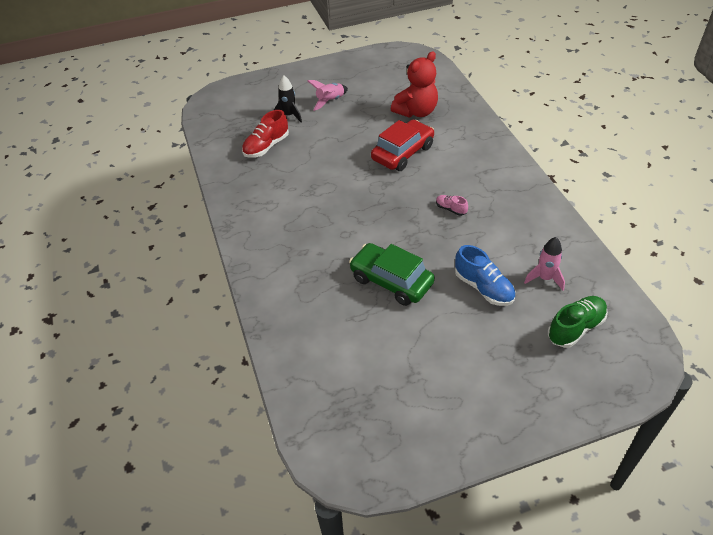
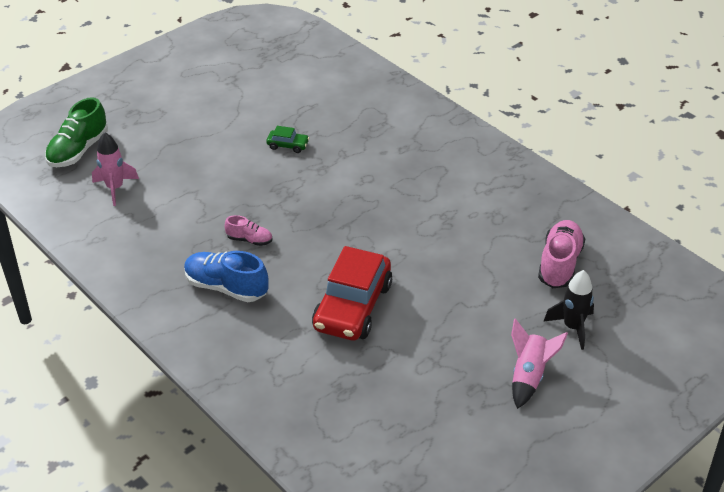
camera: 155 degrees right, 5 degrees down
red shoe [242,110,289,158] -> pink shoe [538,220,585,288]
green car [349,243,435,306] -> green car [266,126,309,153], size x0.43
red teddy bear [391,51,438,118] -> none
blue shoe [455,245,515,306] -> blue shoe moved to [184,251,269,302]

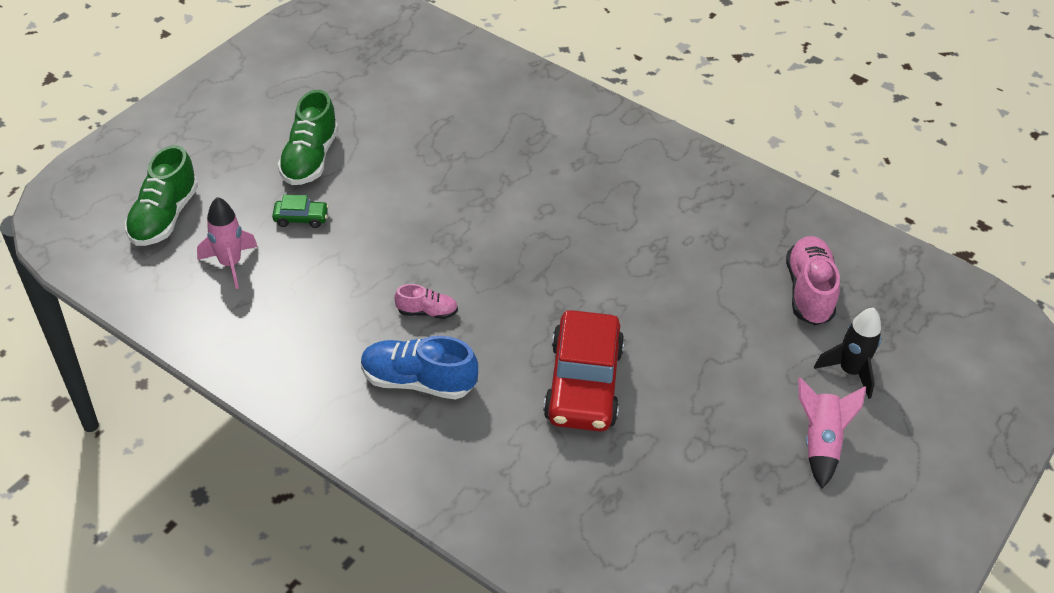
camera: 15 degrees left, 5 degrees up
green car [266,126,309,153] -> green car moved to [272,195,329,228]
none -> green shoe [278,90,338,185]

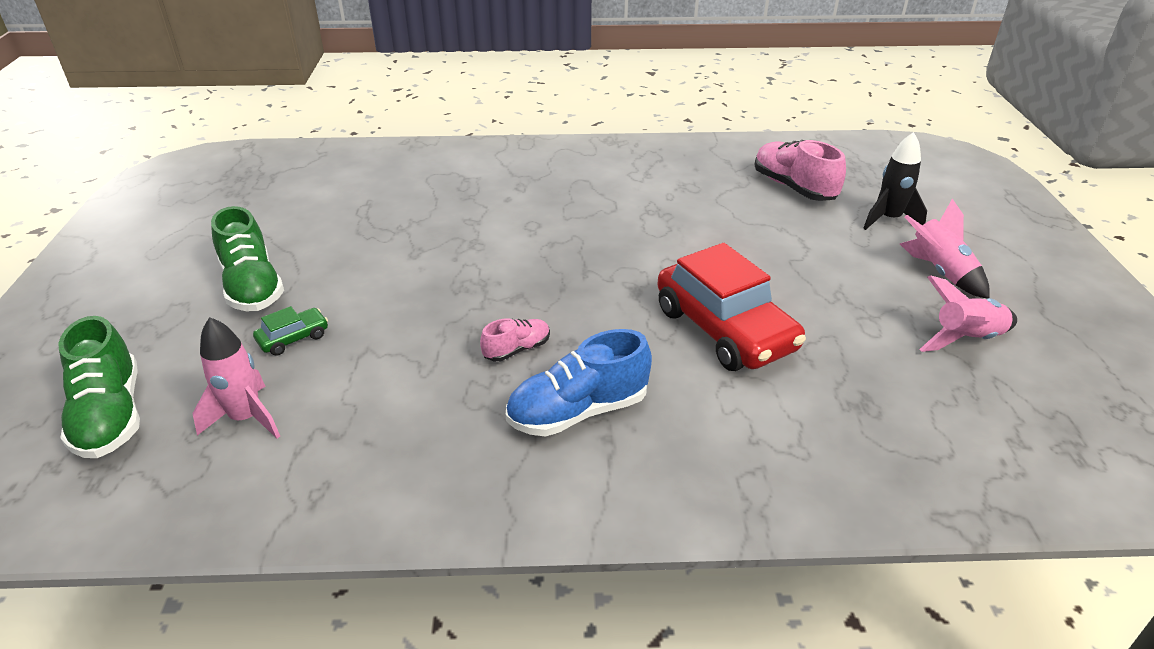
camera: 35 degrees left, 10 degrees down
none -> pink rocket [919,275,1017,352]

